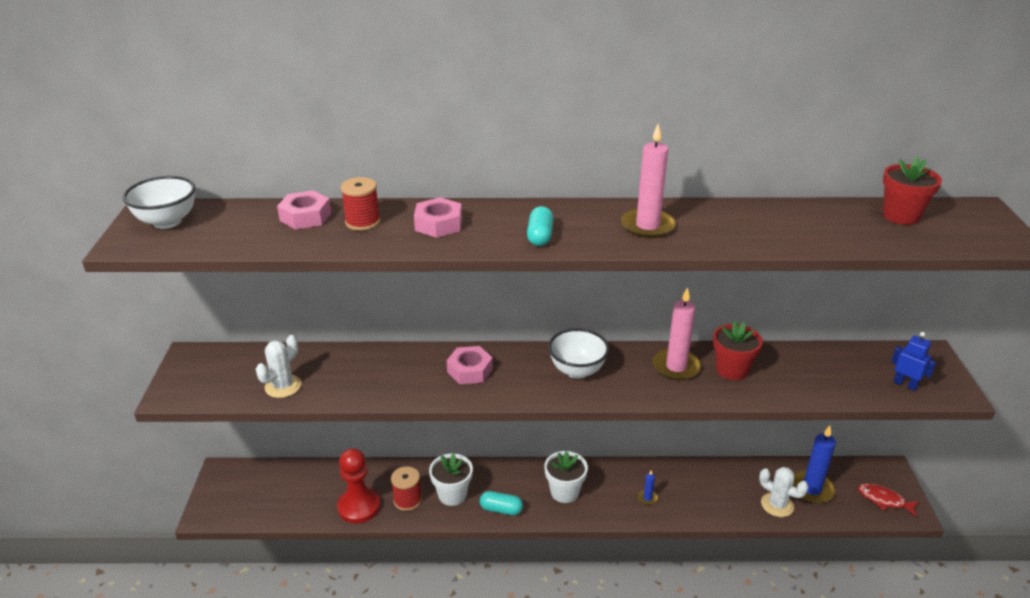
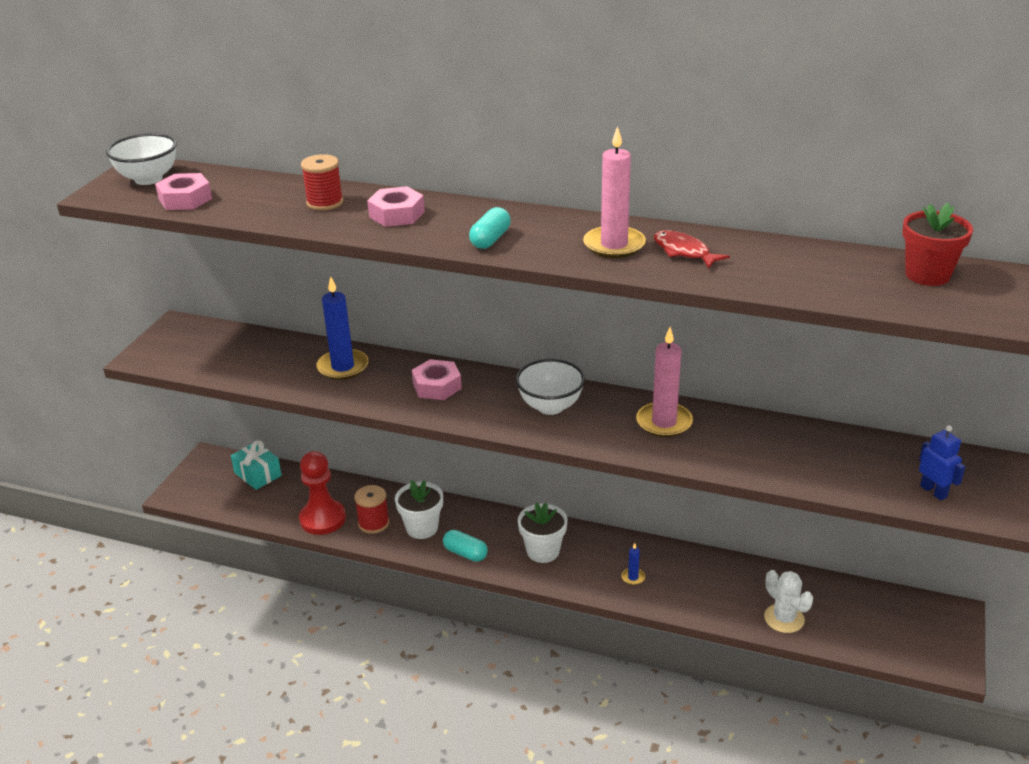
camera: 20 degrees right, 0 degrees up
white cactus [256,335,301,398] -> none
pink nut [277,191,331,230] -> pink nut moved to [155,173,212,210]
red flower pot [713,321,763,380] -> none
blue candle [793,426,836,504] -> blue candle moved to [316,276,368,380]
red fish [858,483,920,517] -> red fish moved to [654,231,730,268]
none -> turquoise gift [231,440,282,490]

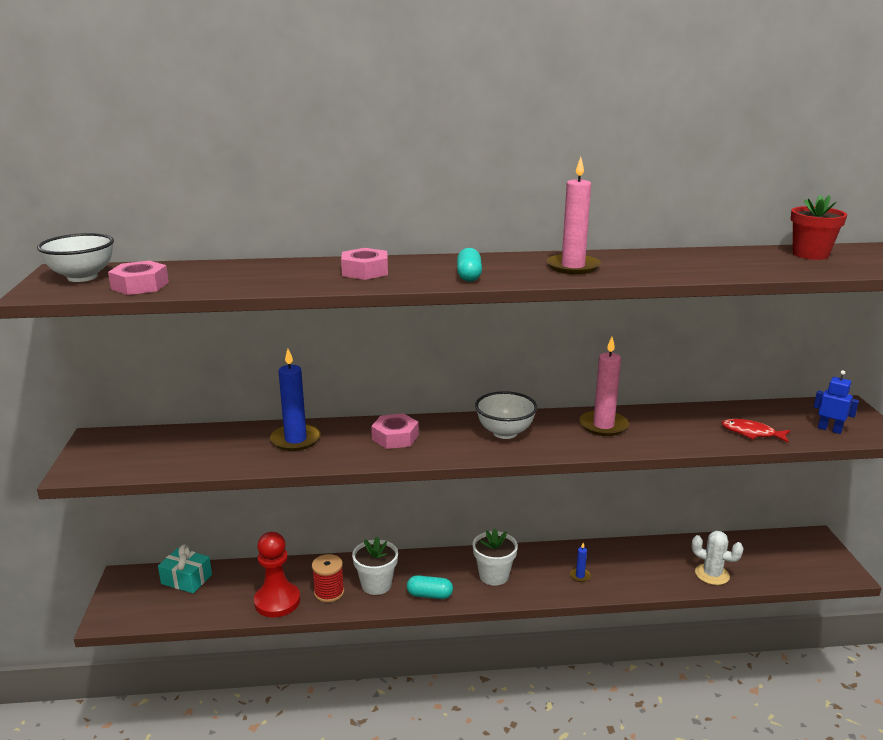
camera: 25 degrees left, 10 degrees down
red spool [301,154,343,211] -> none
red fish [654,231,730,268] -> red fish moved to [722,419,790,443]

